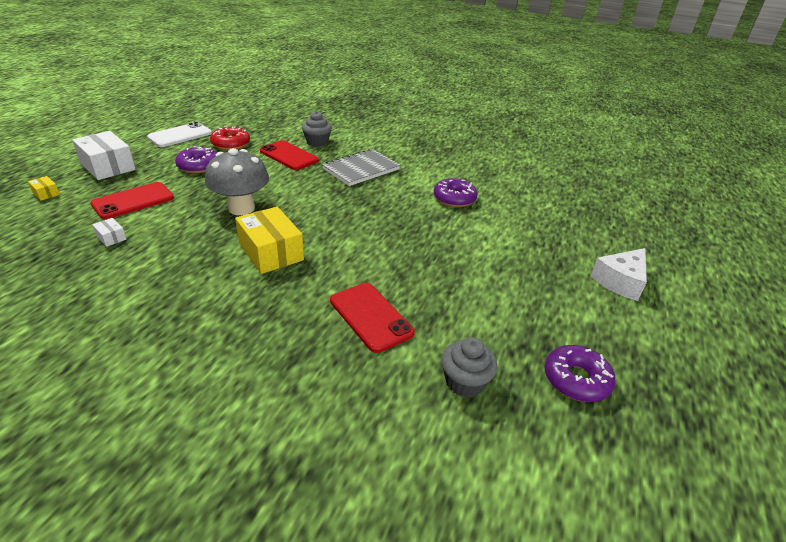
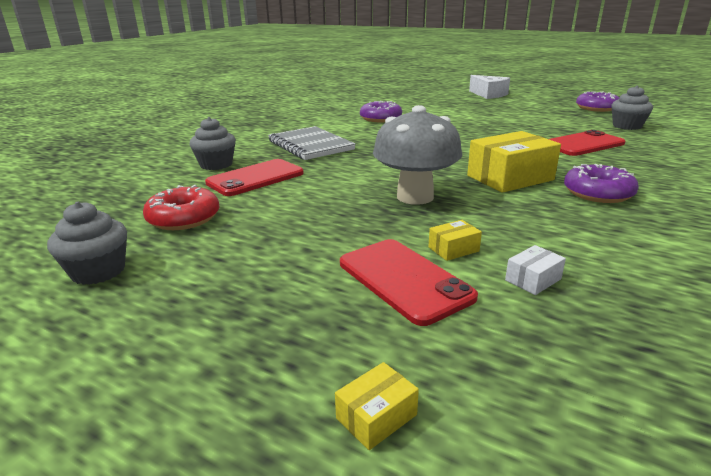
camera: 80 degrees left, 10 degrees down
white box [72,131,136,180] -> none
white phone [147,122,212,147] -> grey cupcake [47,202,127,285]
purple donut [175,146,216,173] -> purple donut moved to [564,164,639,203]
none -> yellow box [428,220,482,261]

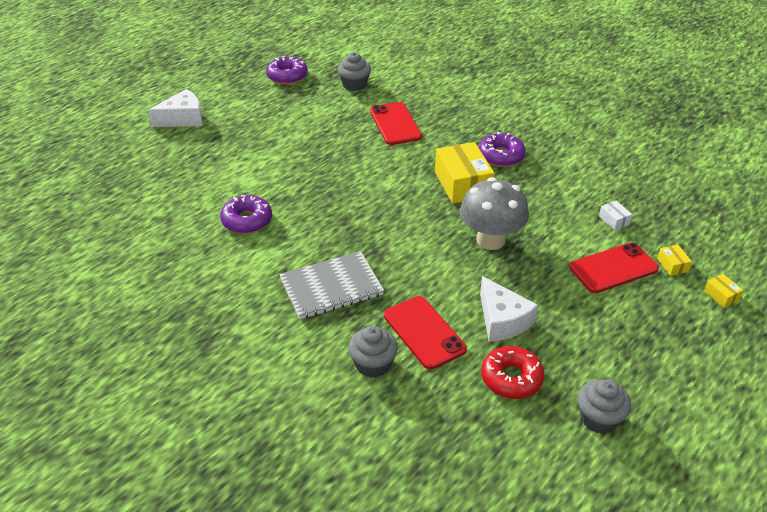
camera: 80 degrees left, 15 degrees up
yellow box [428,220,482,261] -> yellow box moved to [657,245,692,276]
none -> white cheese [480,276,538,342]

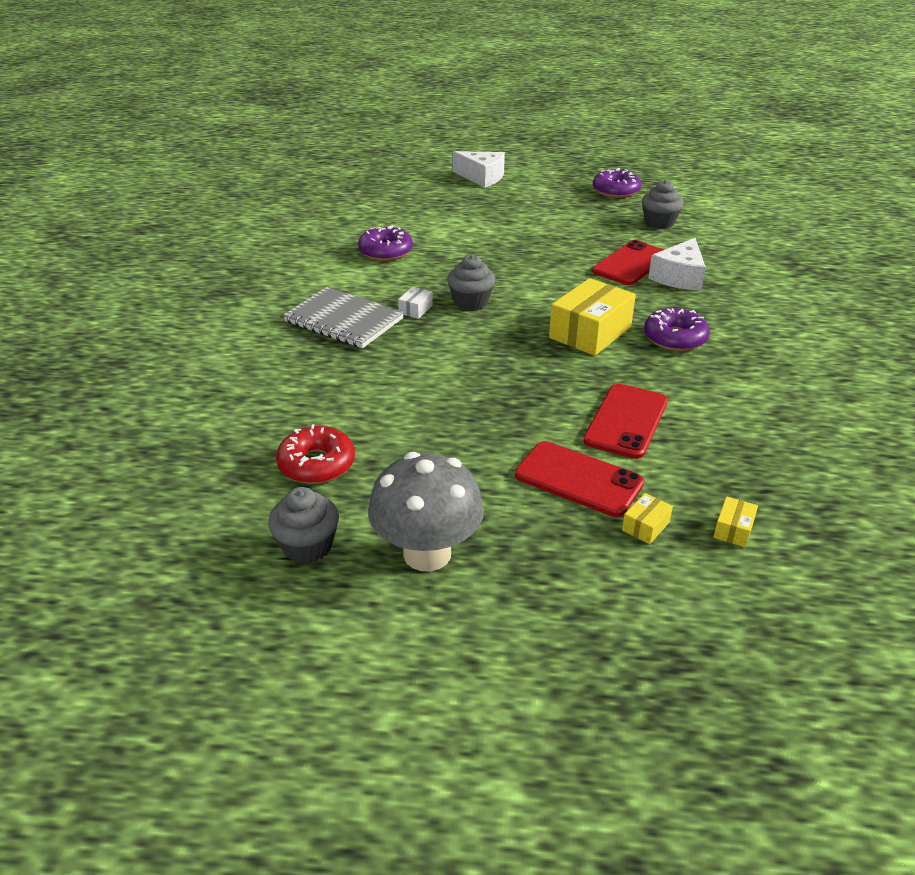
camera: 55 degrees right, 5 degrees down
grey cupcake [348,326,398,378] -> grey cupcake moved to [447,255,495,311]
red phone [384,296,467,370] -> red phone moved to [583,384,668,459]
grey mushroom [460,177,529,250] -> grey mushroom moved to [368,452,484,571]
white cheese [480,276,538,342] -> white cheese moved to [648,238,706,291]
white box [599,201,632,230] -> white box moved to [398,287,433,319]
yellow box [704,274,743,308] -> yellow box moved to [713,496,758,547]

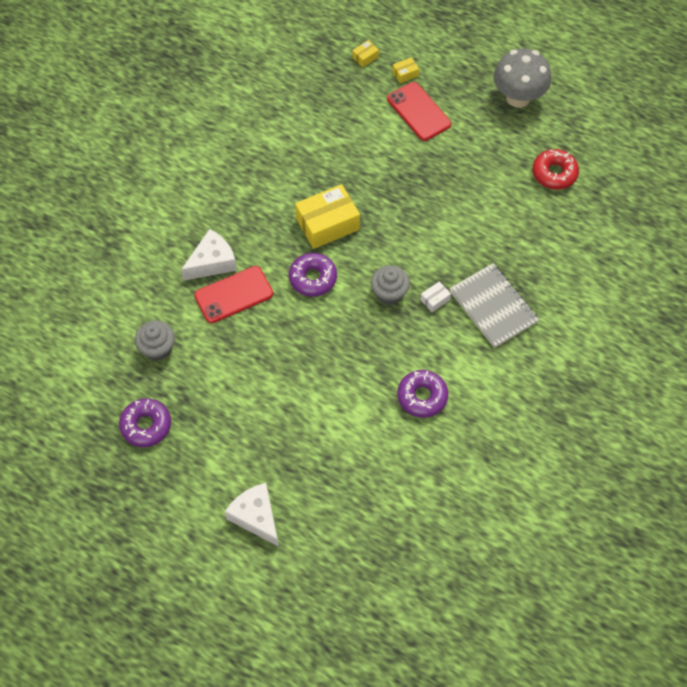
camera: 155 degrees left, 25 degrees up
grey cupcake [268,487,339,564] -> none
red phone [583,384,668,459] -> none
purple donut [644,308,710,351] -> purple donut moved to [289,253,337,297]

